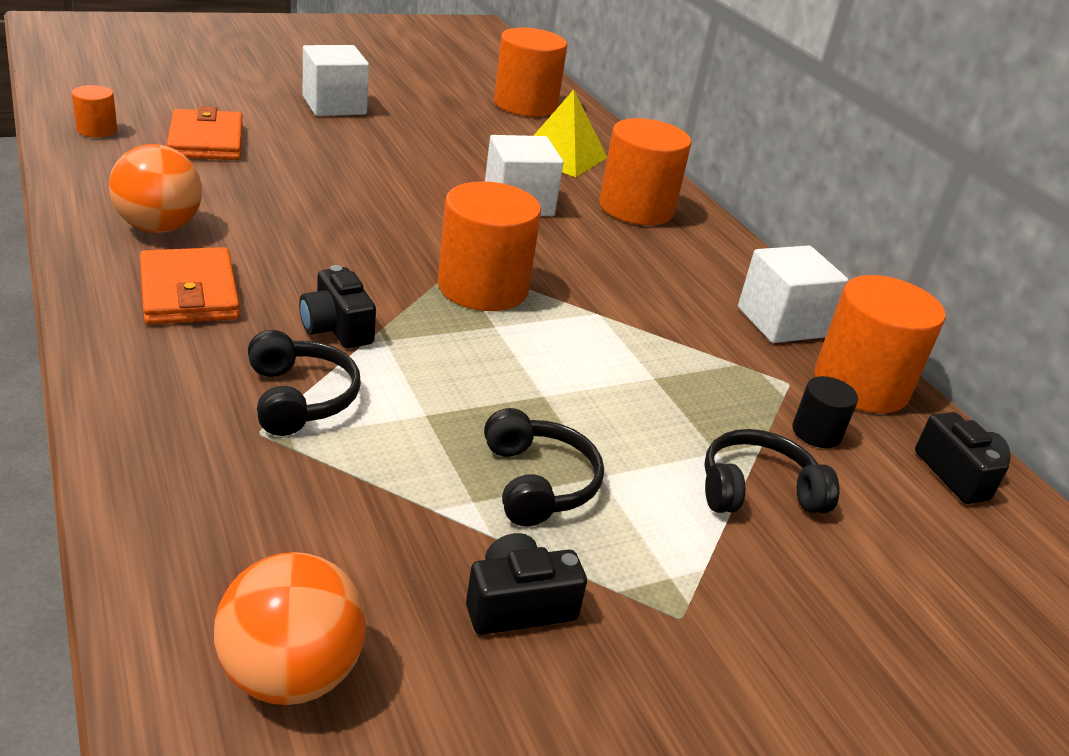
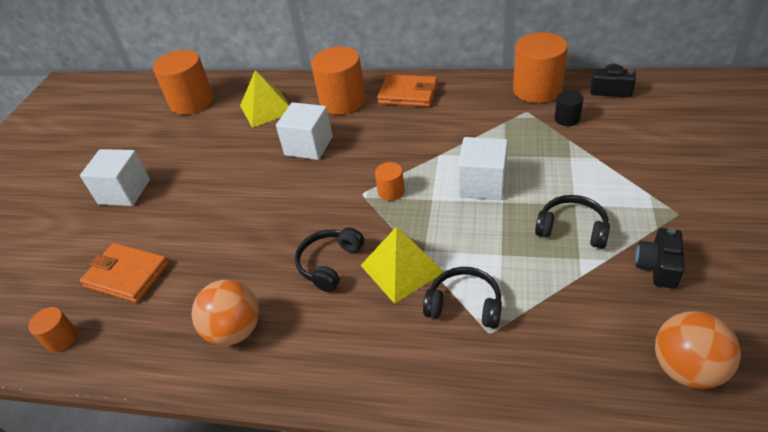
camera: 45 degrees left, 10 degrees up
orange wallet [140,247,240,325] -> orange wallet moved to [377,74,438,107]
black camera [299,265,376,348] -> yellow pyramid [361,226,444,304]
orange cylinder [438,181,541,311] -> orange cylinder [375,162,405,201], size x0.48
black headphones [704,429,839,513] -> black headphones moved to [295,227,364,292]
white cube [738,246,848,343] -> white cube moved to [458,137,508,200]

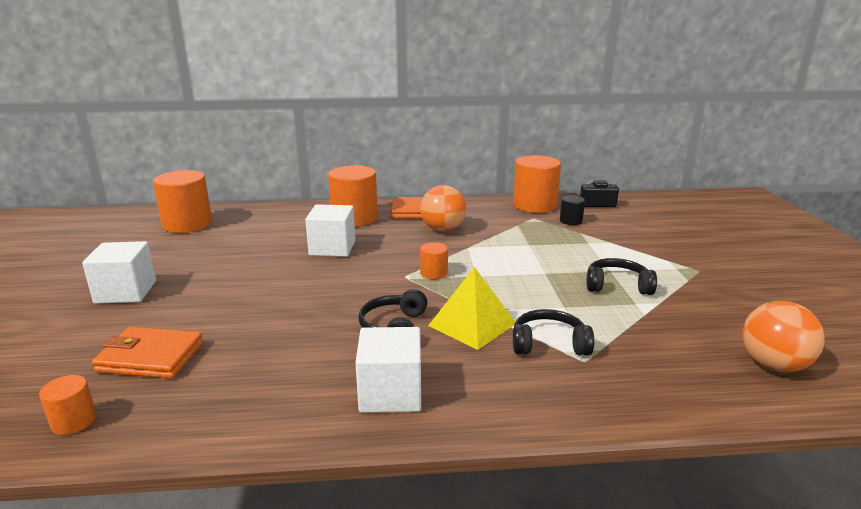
camera: 20 degrees left, 20 degrees down
orange ball [191,280,259,346] -> orange ball moved to [420,185,466,232]
yellow pyramid [240,70,289,128] -> none
white cube [458,137,508,200] -> white cube moved to [355,327,421,413]
black camera [635,228,685,289] -> none

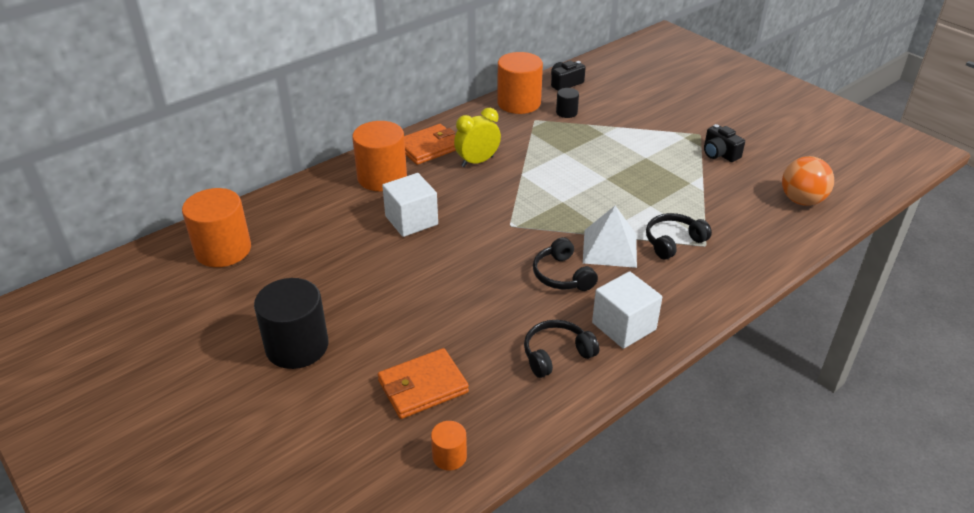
camera: 35 degrees left, 15 degrees up
white cube [82,241,156,304] -> black cylinder [254,278,328,369]
orange ball [420,185,466,232] -> yellow clock [454,108,501,167]
orange cylinder [420,242,448,280] -> none
yellow pyramid [428,267,515,350] -> white pyramid [583,206,637,268]
black headphones [586,258,657,295] -> black headphones moved to [524,320,599,378]
none -> black camera [704,124,745,162]

